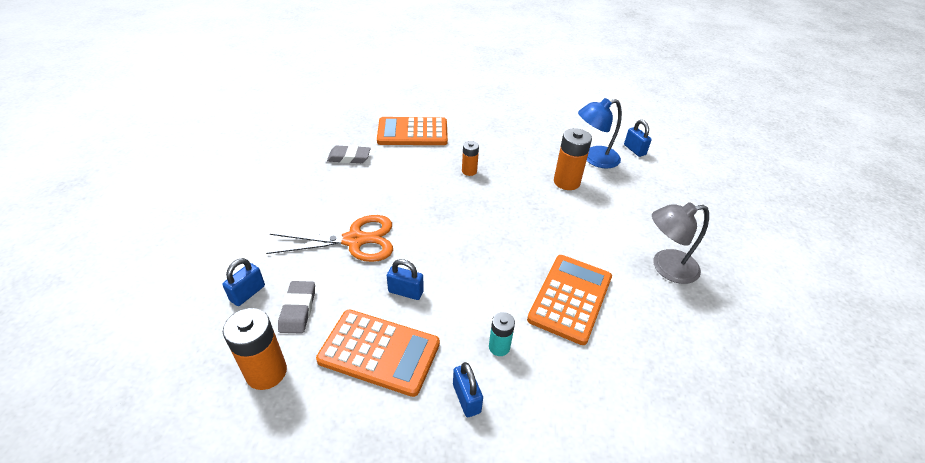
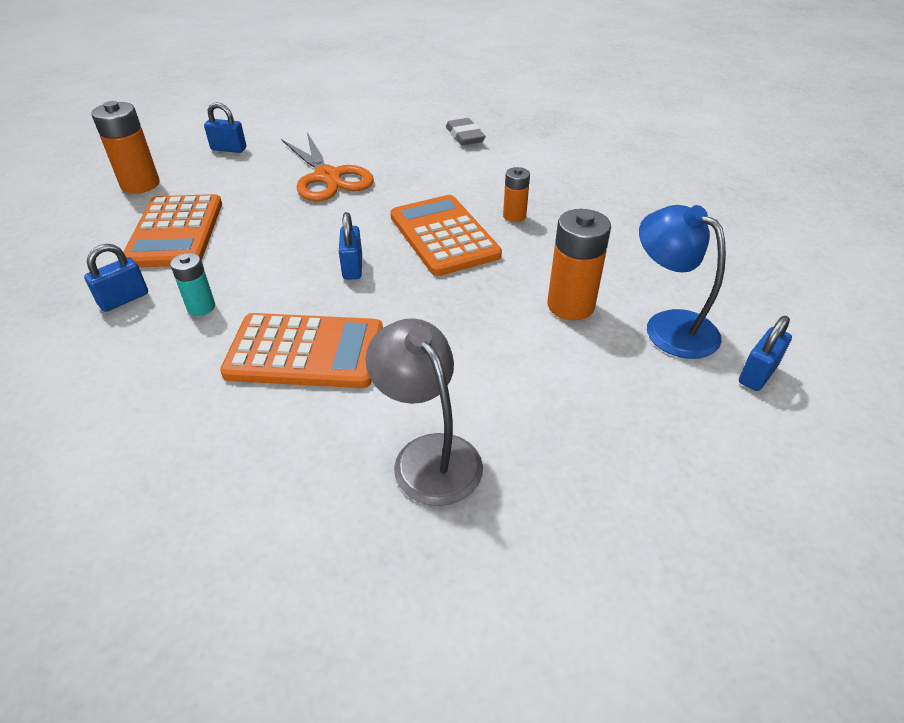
camera: 70 degrees right, 0 degrees up
grey eraser [278,281,315,334] -> none
orange calculator [377,117,448,145] -> orange calculator moved to [390,195,502,276]
blue padlock [387,259,424,300] -> blue padlock moved to [339,212,362,280]

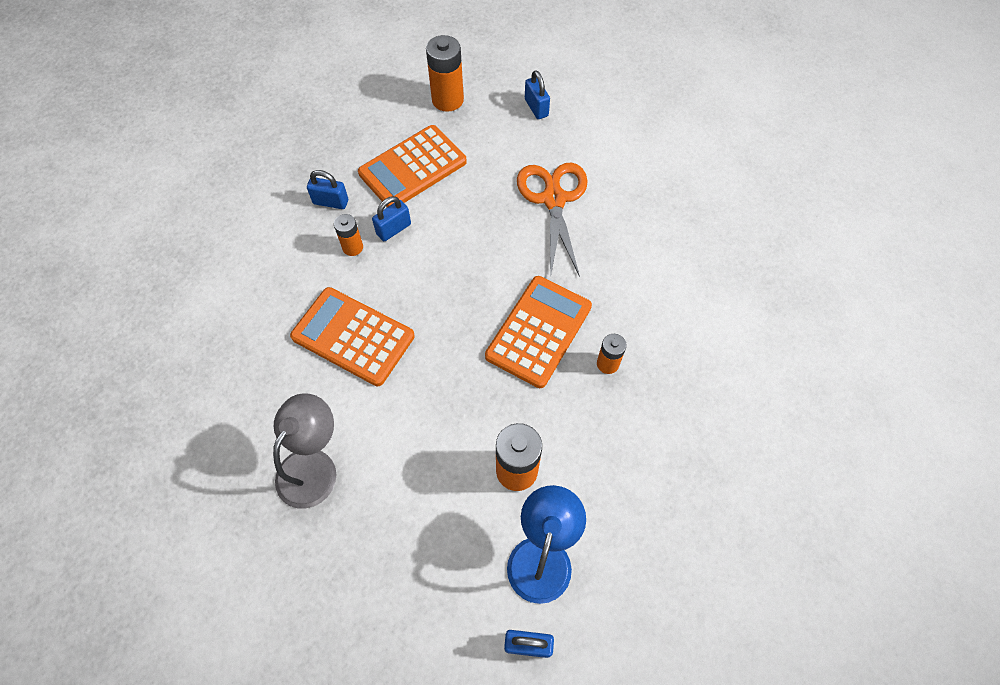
camera: 55 degrees right, 20 degrees up
turquoise battery [170,253,215,316] -> orange battery [334,214,363,256]
orange calculator [220,313,383,388] -> orange calculator turned 150 degrees clockwise [290,287,415,386]
orange scissors [281,133,374,201] -> orange scissors turned 150 degrees clockwise [517,163,588,278]
blue padlock [339,212,362,280] -> blue padlock moved to [372,196,411,241]
grey eraser [446,118,486,146] -> none

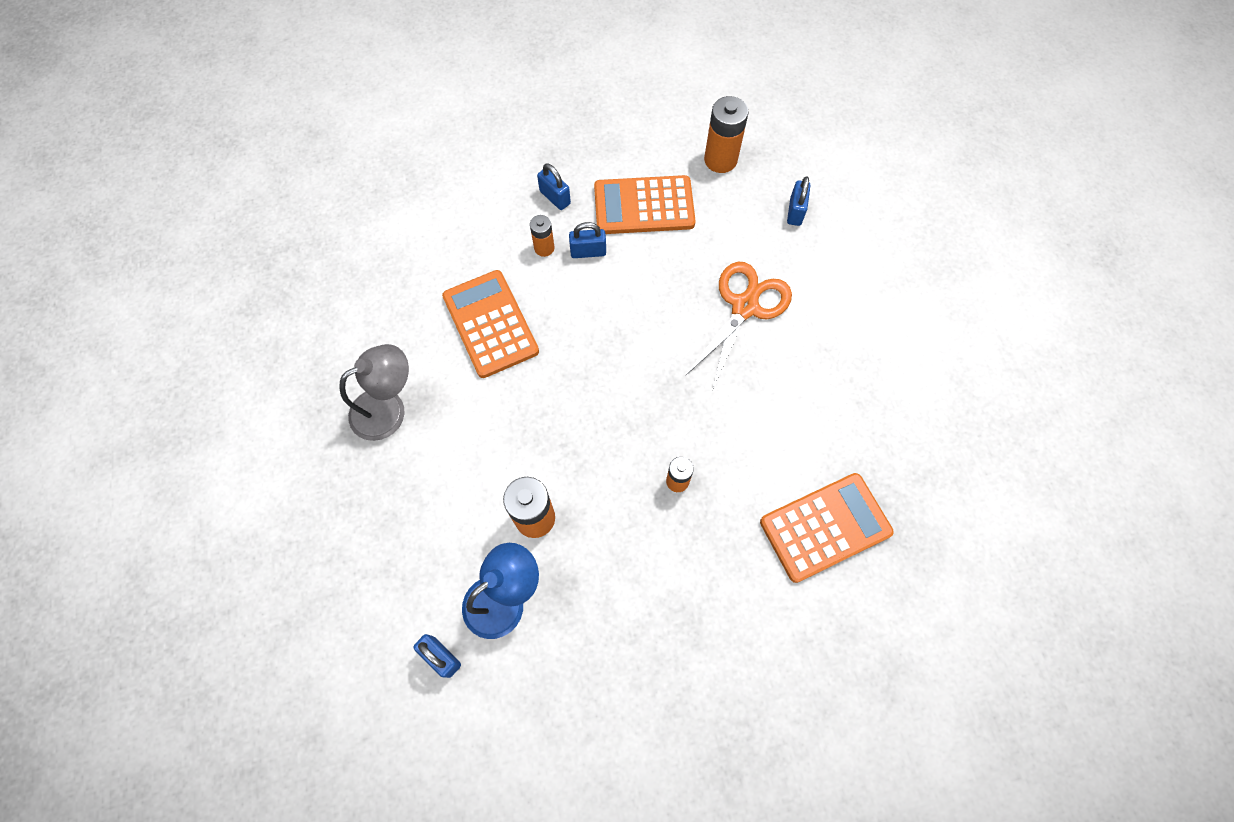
camera: 35 degrees right, 5 degrees up
orange calculator [485,276,592,388] -> orange calculator moved to [760,473,894,583]

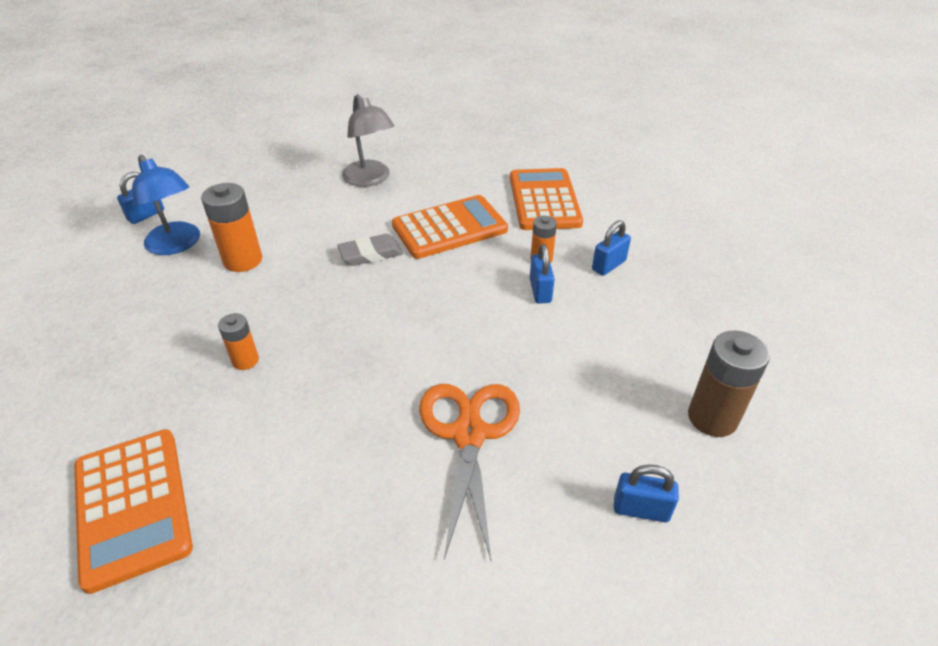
camera: 90 degrees right, 25 degrees down
orange calculator [594,175,696,234] -> orange calculator moved to [510,168,583,230]
orange scissors [686,262,792,388] -> orange scissors turned 120 degrees counterclockwise [419,384,520,560]
orange battery [704,96,749,173] -> brown battery [688,331,770,437]
none -> grey eraser [337,234,403,266]

